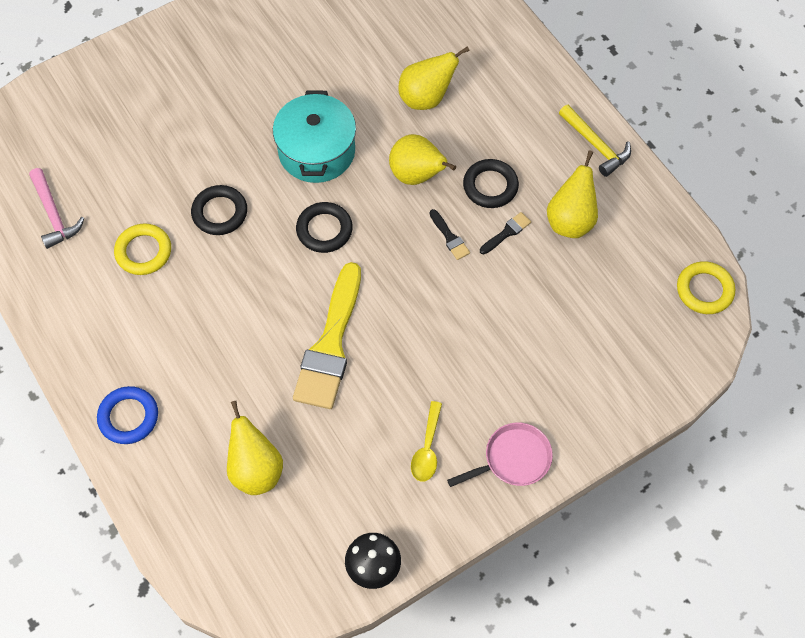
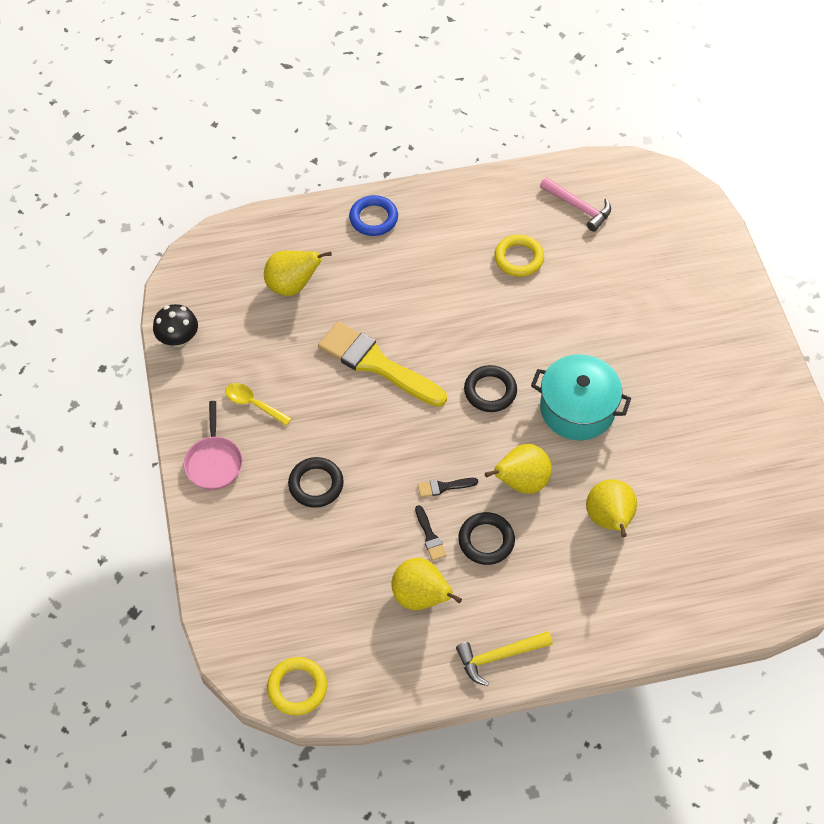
camera: 110 degrees right, 5 degrees down
pink hammer [29,168,84,249] -> pink hammer turned 135 degrees counterclockwise [540,177,611,232]
black ring [191,185,247,235] -> black ring moved to [288,457,344,508]

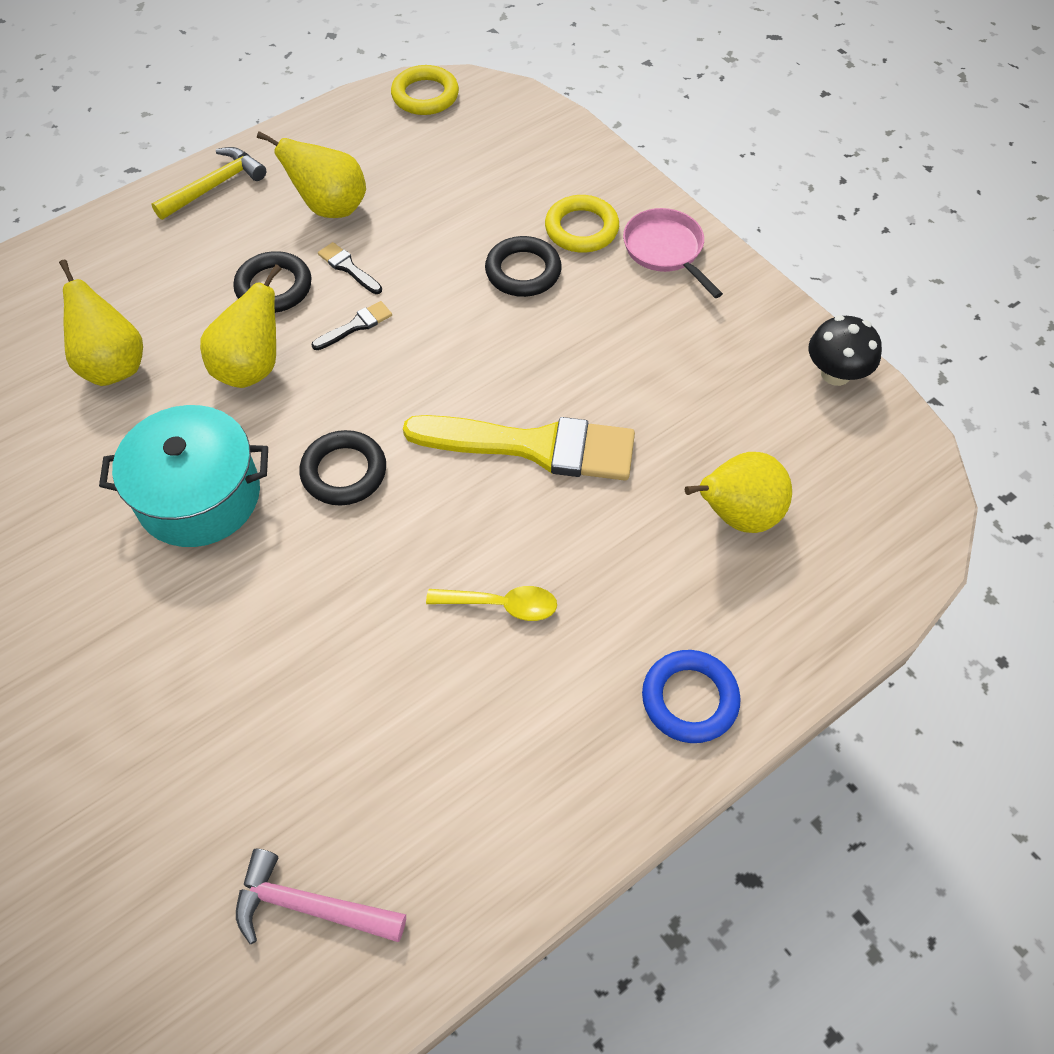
camera: 155 degrees right, 0 degrees up
yellow spoon [225,383,292,426] -> yellow spoon moved to [426,586,557,621]
yellow ring [494,235,544,277] -> yellow ring moved to [545,195,619,253]

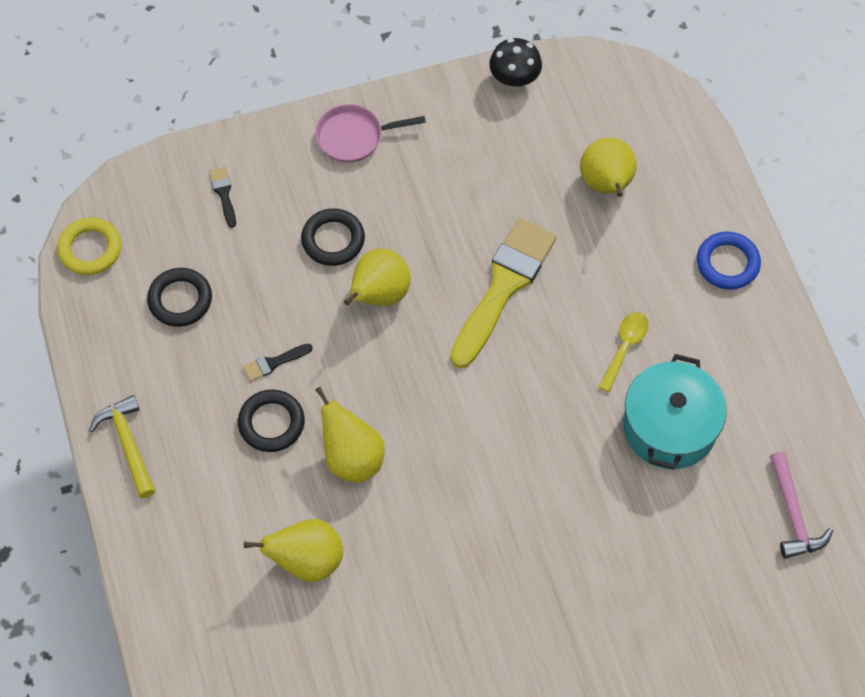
camera: 70 degrees left, 5 degrees up
turquoise pot [99,405,268,547] -> turquoise pot moved to [623,354,727,469]
pink hammer [236,848,406,944] -> pink hammer turned 45 degrees counterclockwise [770,451,833,559]
yellow pear [257,131,366,218] -> yellow pear moved to [344,249,411,306]
black ring [300,430,386,506] -> black ring moved to [147,268,212,327]
black brush [312,301,392,350] -> black brush moved to [209,167,236,228]
yellow ring [545,195,619,253] -> none

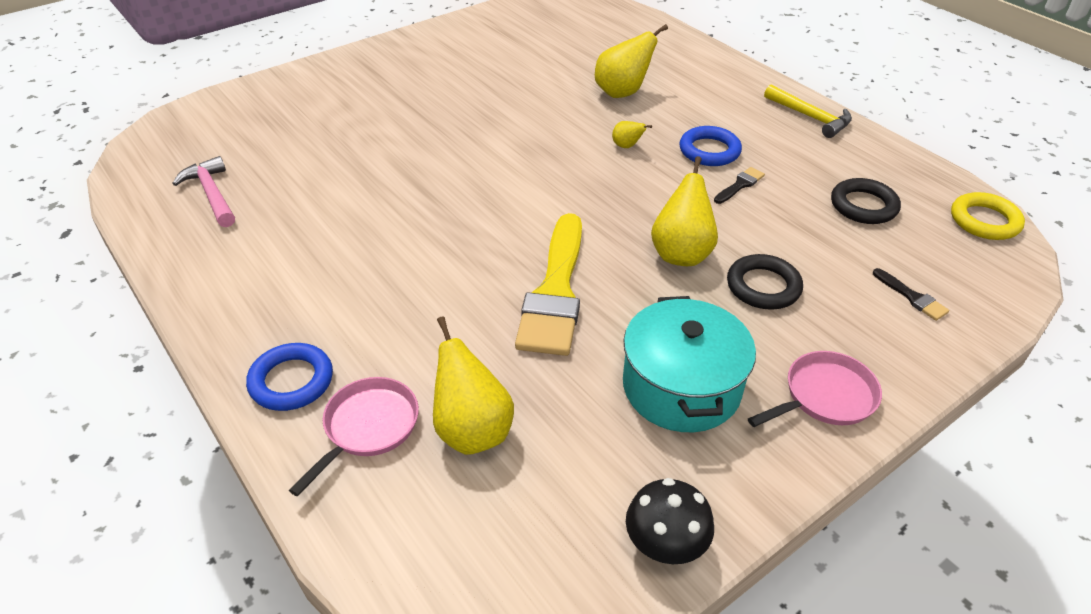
camera: 160 degrees right, 20 degrees down
black ring [238,390,305,452] -> blue ring [680,126,742,166]
yellow pear [315,387,385,483] -> yellow pear [612,121,652,148], size x0.49
yellow spoon [599,312,648,392] -> none
turquoise pot [623,354,727,469] -> turquoise pot moved to [623,296,756,432]
none -> pink pan [289,377,419,496]

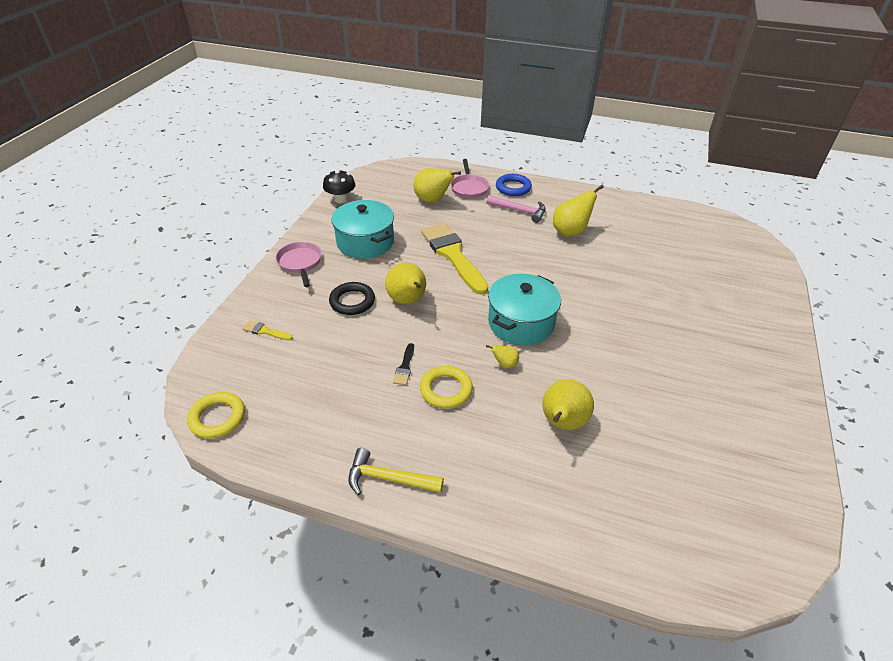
camera: 145 degrees right, 0 degrees up
pink hammer [172,156,235,227] -> pink hammer moved to [487,195,546,223]
blue ring [680,126,742,166] -> yellow ring [420,366,473,409]
pink pan [748,351,882,427] -> pink pan turned 135 degrees clockwise [275,242,322,287]
black ring [831,178,901,224] -> none
black brush [873,268,949,321] -> yellow brush [243,320,293,340]
none -> turquoise pot [488,274,561,345]
none -> yellow pear [553,185,604,237]

